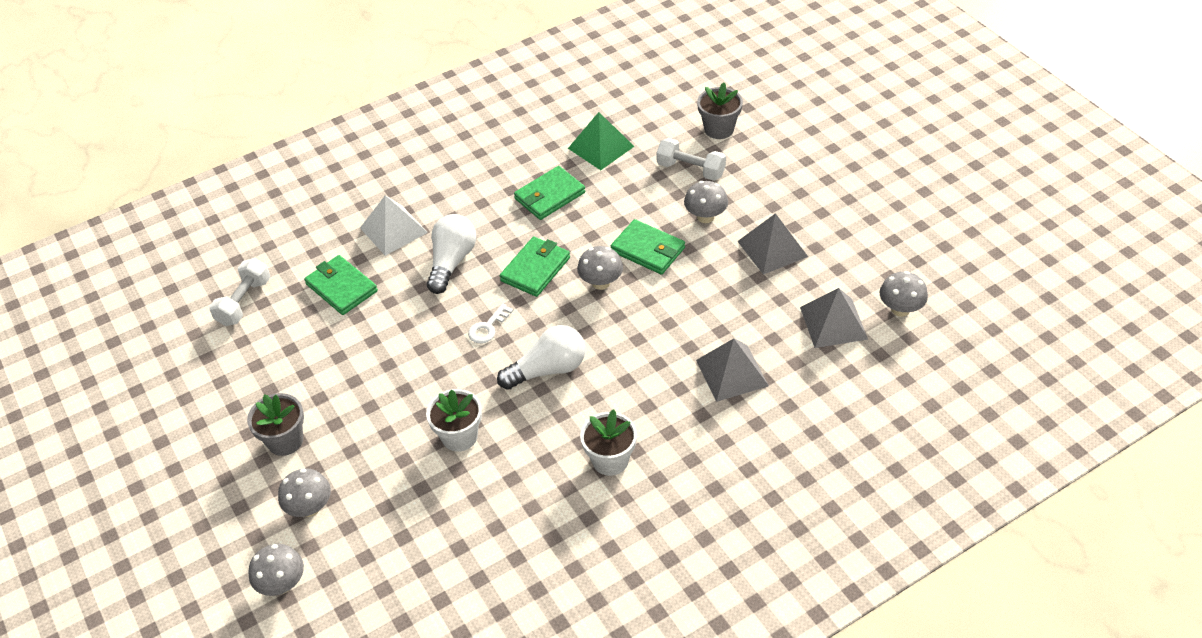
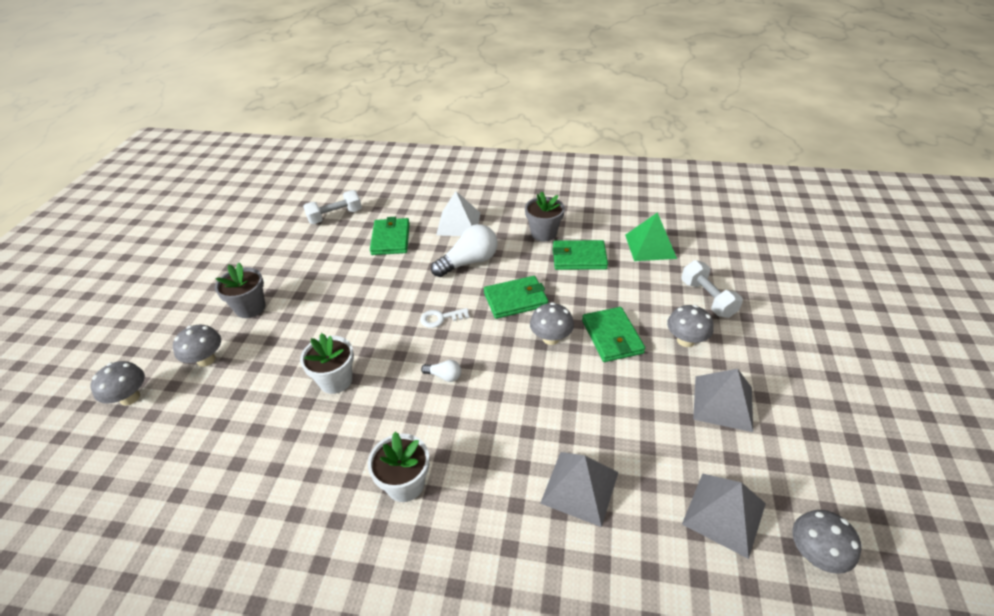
camera: 40 degrees right, 5 degrees down
white light bulb [497,325,586,390] -> white light bulb [421,360,461,382], size x0.48
grey flower pot [697,82,743,139] -> grey flower pot moved to [525,191,565,241]

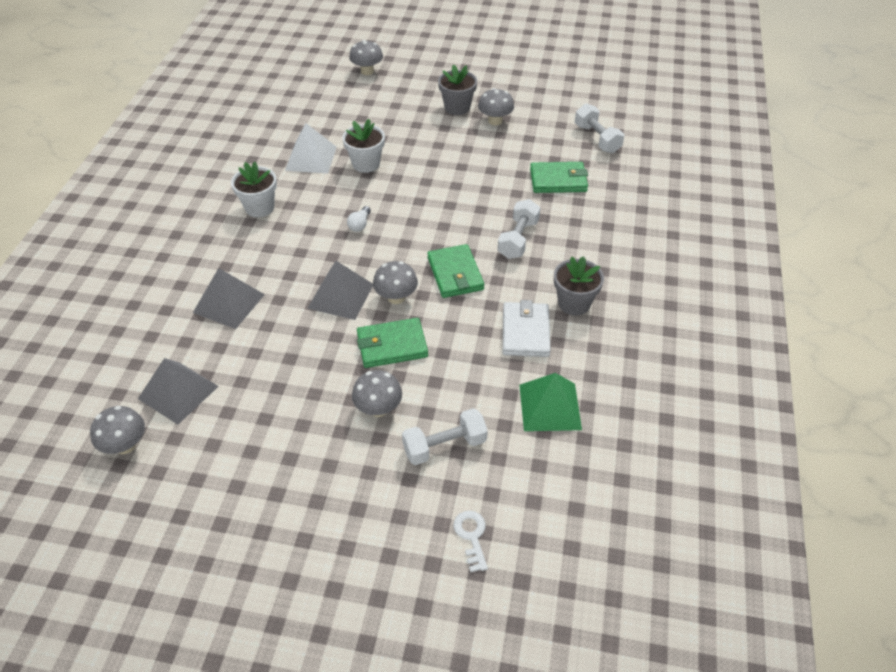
camera: 90 degrees right, 5 degrees up
grey mushroom [173,325,221,367] -> grey mushroom moved to [478,88,514,125]
white key [420,308,470,328] -> white key moved to [453,511,488,572]
white light bulb [431,224,498,277] -> white dumbbell [498,199,540,259]
white pyramid [436,191,480,236] -> white pyramid moved to [285,123,336,174]
green wallet [552,240,608,270] -> white wallet [503,300,551,357]
grey pyramid [693,369,753,432] -> grey pyramid moved to [308,261,373,320]

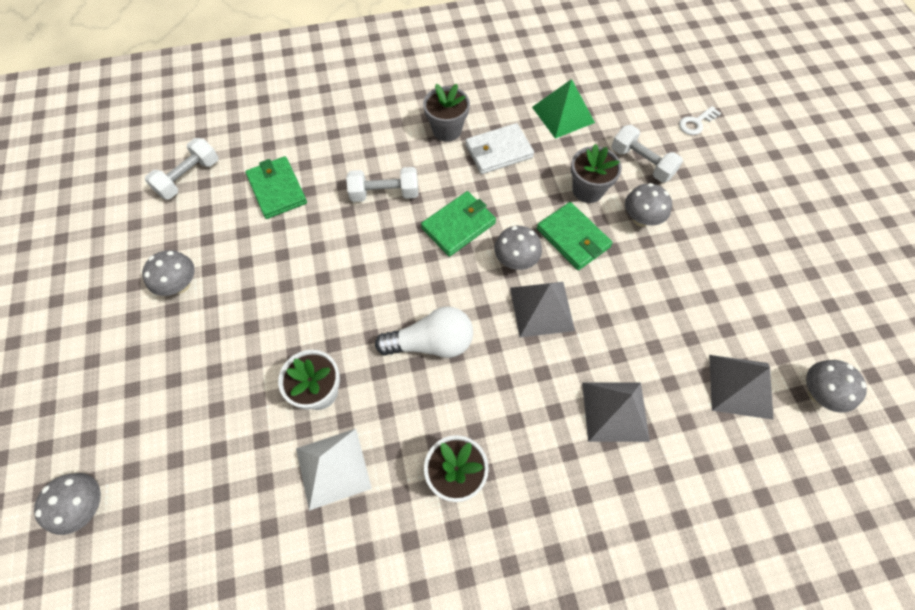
camera: 115 degrees left, 15 degrees up
white light bulb [347,206,371,232] -> white light bulb [375,306,473,358], size x2.10
grey flower pot [438,64,477,115] -> grey flower pot moved to [571,144,622,203]

